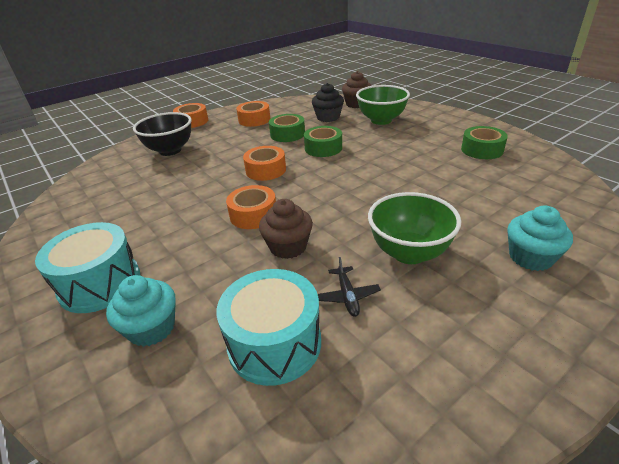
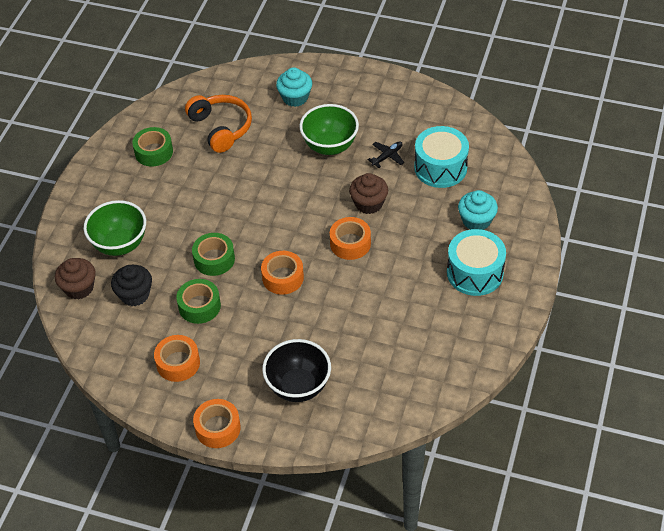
camera: 125 degrees left, 15 degrees up
none -> orange headphones [185,95,252,153]

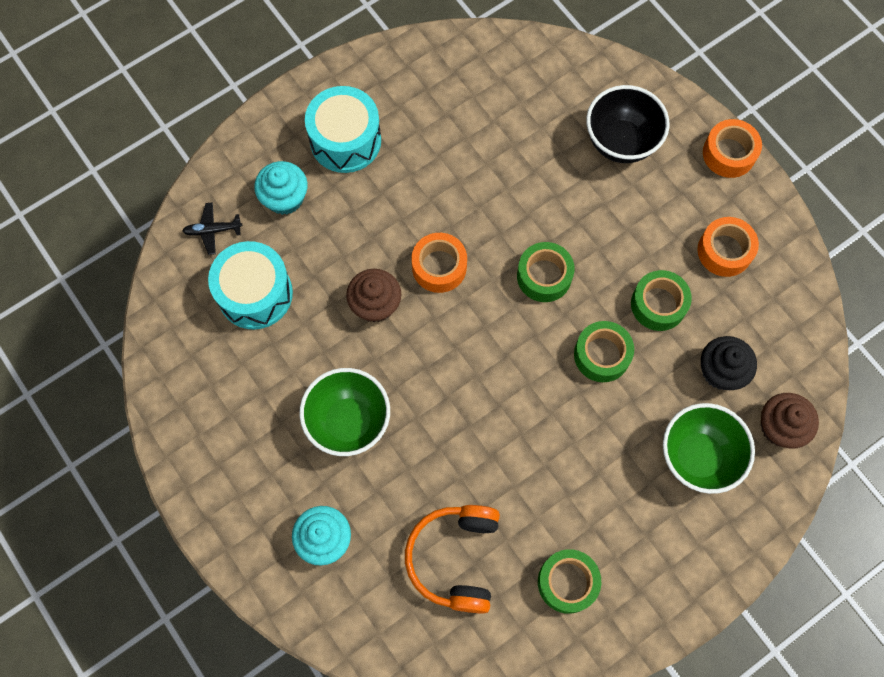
camera: 145 degrees left, 20 degrees up
orange tape [261,251,304,295] -> green tape [517,242,575,302]
black plane [368,141,404,168] -> black plane moved to [182,202,242,255]

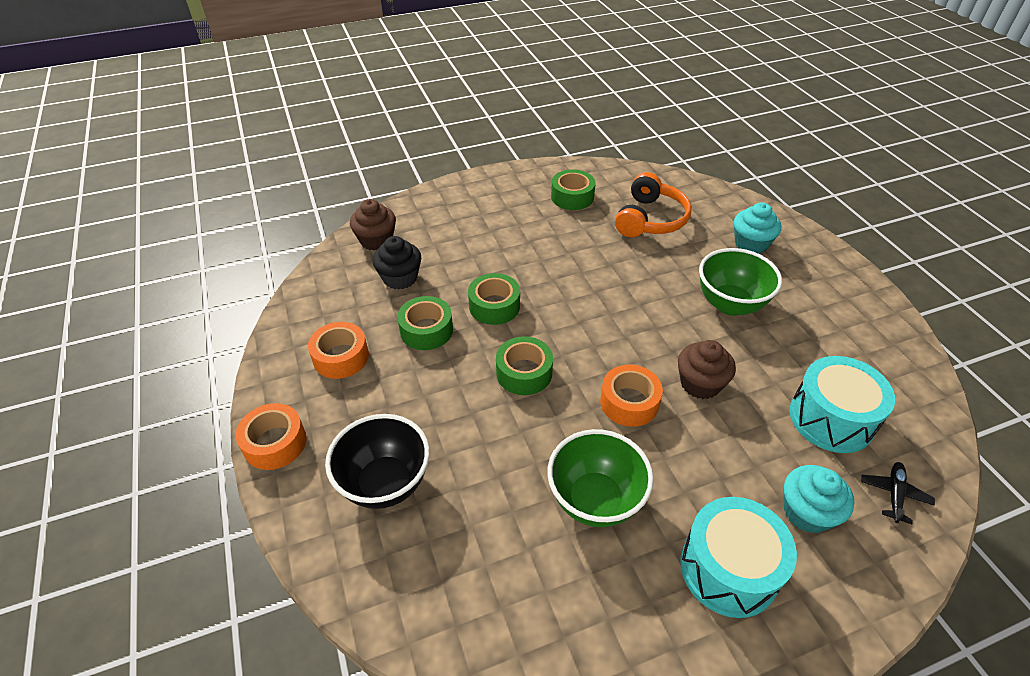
camera: 165 degrees left, 25 degrees down
black plane [182,202,242,255] -> black plane turned 75 degrees counterclockwise [861,462,935,524]
green bowl [663,403,755,494] -> green bowl moved to [548,429,654,527]

